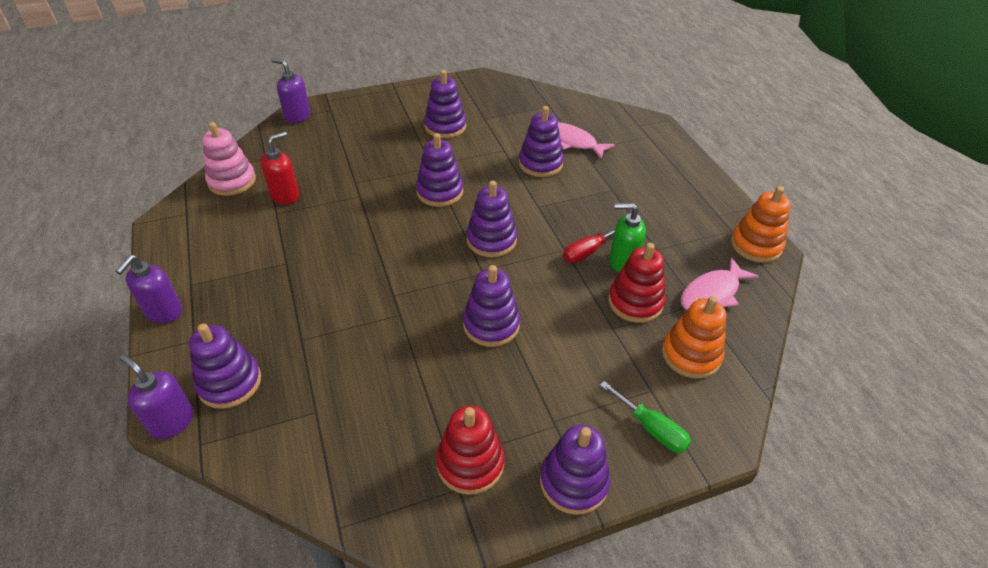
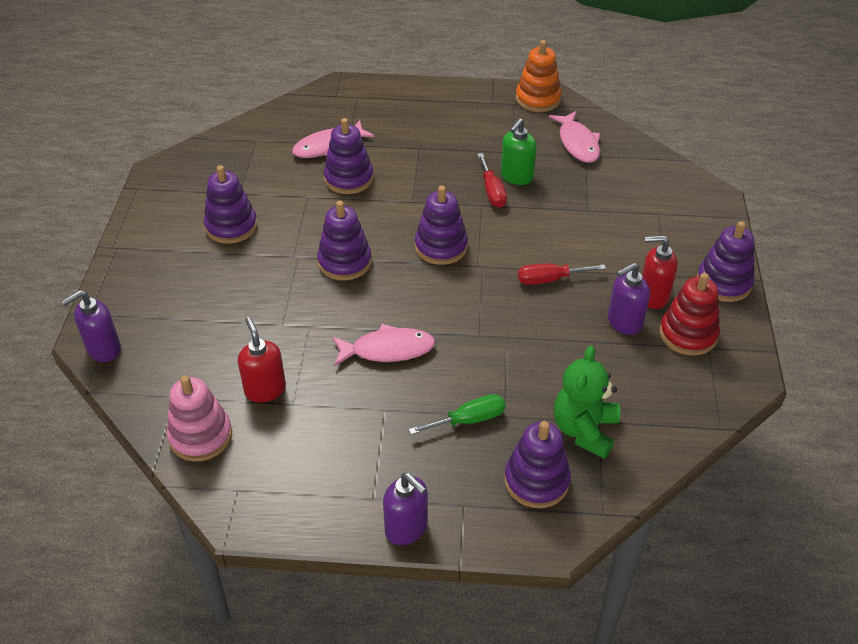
camera: 65 degrees left, 0 degrees up
purple soap dispenser [119,355,193,439] -> purple soap dispenser moved to [608,263,650,335]
purple stacking toy [463,265,520,347] -> red screwdriver [518,263,606,285]
green screwdriver [600,381,691,453] -> green screwdriver moved to [409,394,506,435]
red stacking toy [608,243,666,323] -> none
orange stacking toy [662,296,726,379] -> none
none -> pink fish [332,324,435,366]
none -> green teddy bear [554,346,620,459]
none -> red soap dispenser [642,235,678,309]

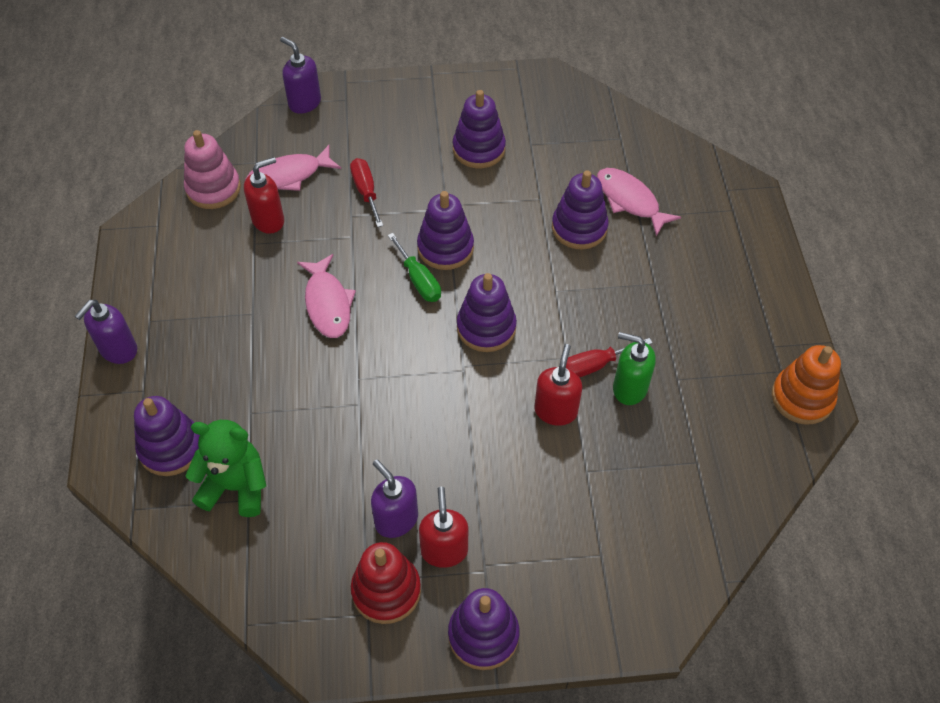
camera: 80 degrees right, 10 degrees up
green screwdriver [409,394,506,435] -> green screwdriver moved to [388,233,441,302]
red screwdriver [518,263,606,285] -> red screwdriver moved to [350,158,383,227]
pink fish [549,111,600,163] -> pink fish moved to [245,145,341,191]
none -> red soap dispenser [534,344,582,426]

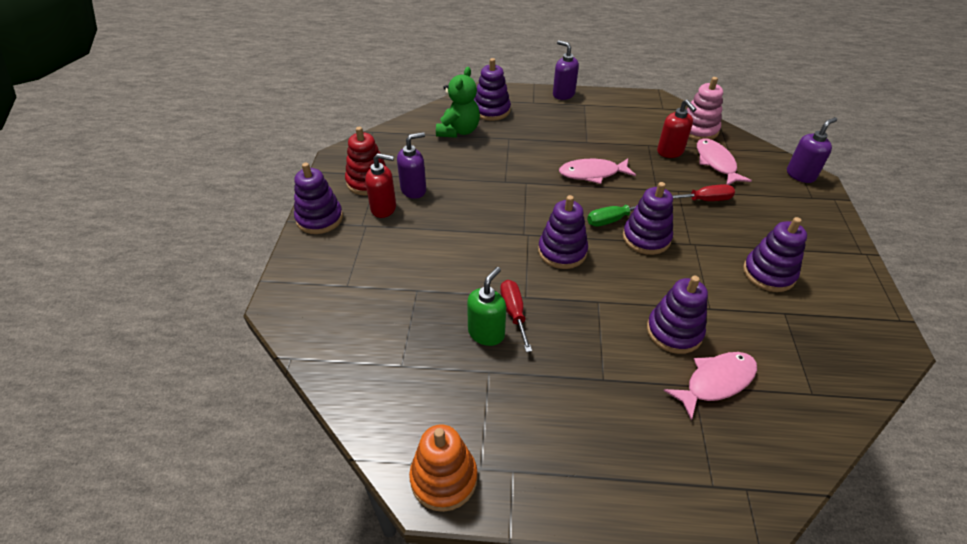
camera: 100 degrees right, 10 degrees down
red soap dispenser [534,344,582,426] -> none

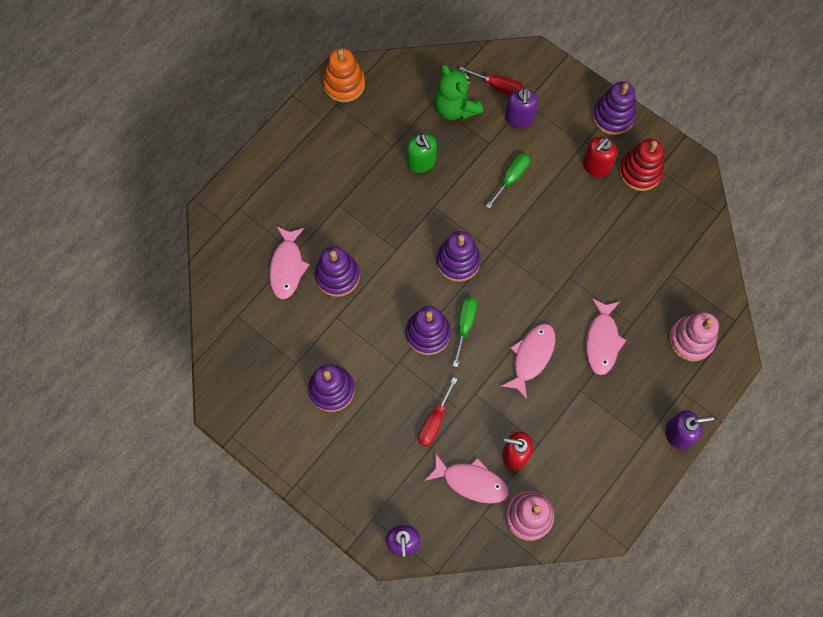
camera: 125 degrees right, 25 degrees up
purple soap dispenser [397,132,426,199] -> purple soap dispenser moved to [505,87,538,128]
green teddy bear [436,67,480,138] -> green teddy bear moved to [434,65,483,120]
purple stacking toy [474,58,511,121] -> pink stacking toy [669,313,719,361]
red screwdriver [500,280,532,352] -> red screwdriver moved to [459,66,524,95]
none -> green screwdriver [486,153,530,209]
none -> pink fish [586,298,626,375]

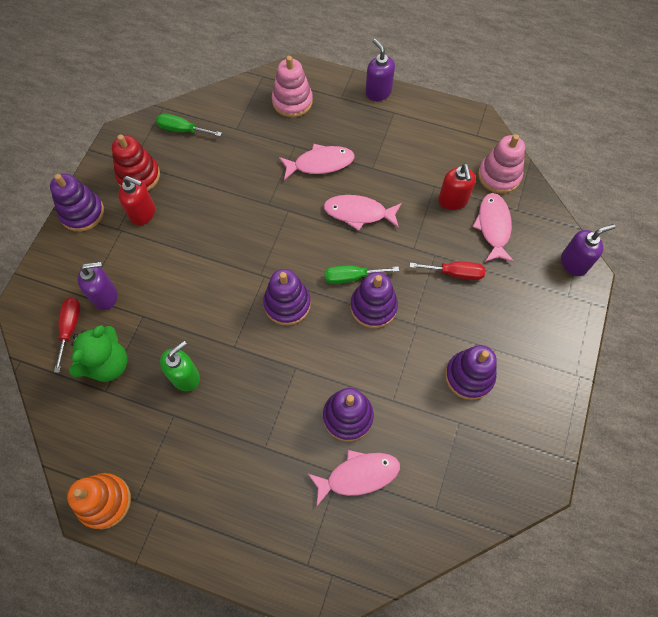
camera: 110 degrees left, 5 degrees down
green screwdriver [486,153,530,209] -> green screwdriver moved to [156,114,222,137]

